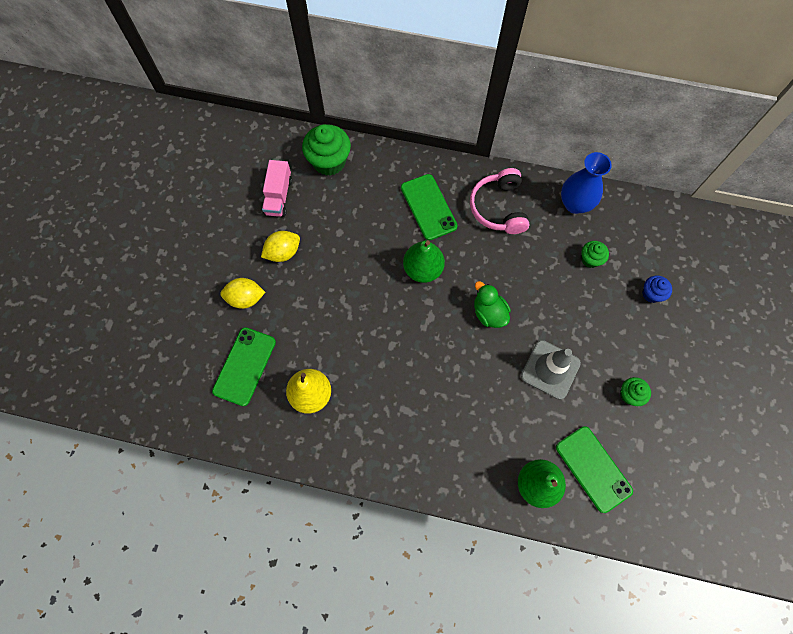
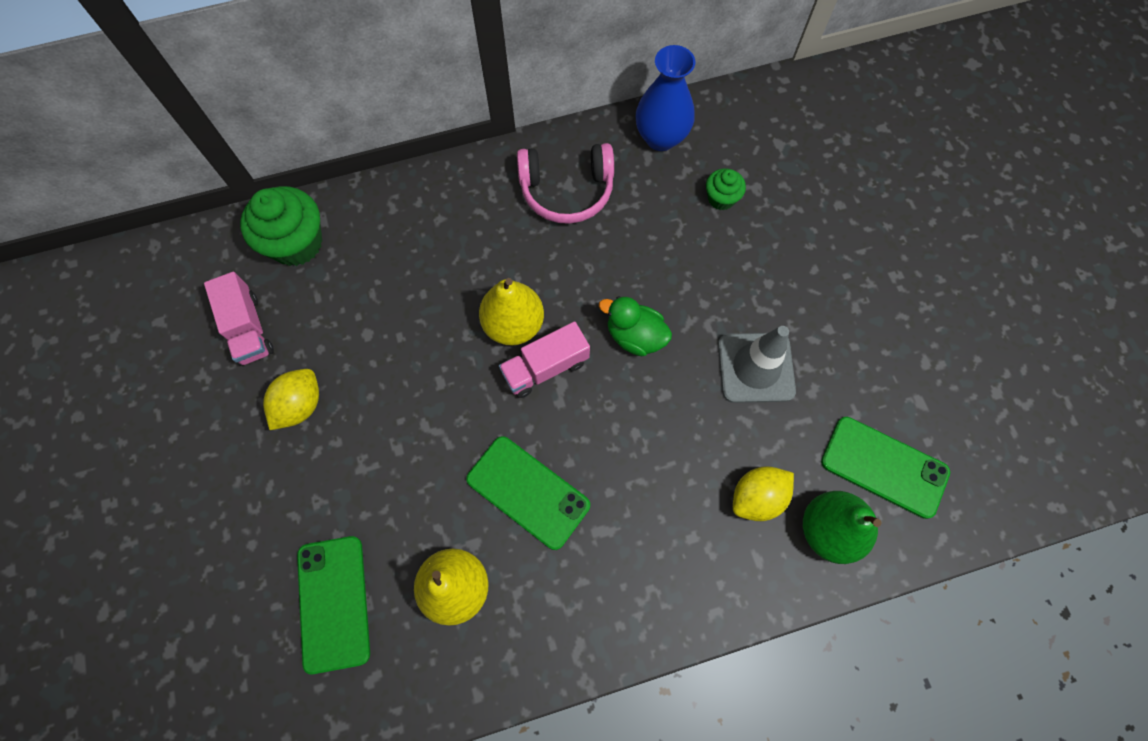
camera: 30 degrees left, 0 degrees up
yellow lemon [220,278,265,309] -> yellow lemon moved to [733,466,794,521]
green phone [401,174,458,240] -> green phone moved to [466,436,590,550]
green pear [403,240,445,283] -> yellow pear [479,278,544,346]
pink headphones [470,168,529,234] -> pink headphones turned 60 degrees counterclockwise [517,143,614,224]
green cupcake [620,377,651,406] -> none
blue cupcake [642,275,672,303] -> none
none -> pink truck [499,321,590,398]

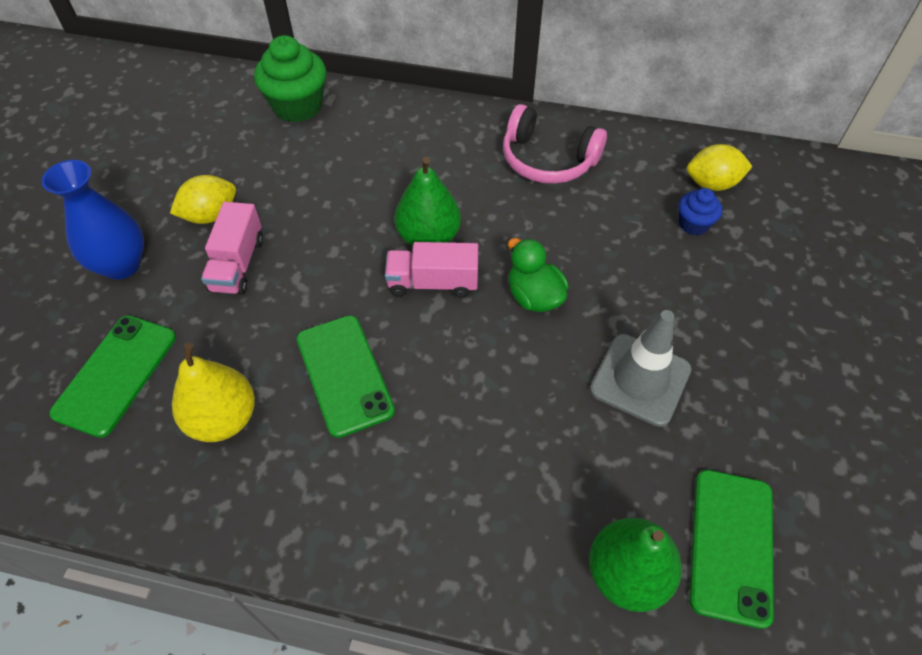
camera: 30 degrees right, 15 degrees down
pink truck [204,272,274,366] -> pink truck moved to [201,202,263,295]
yellow pear [479,278,544,346] -> green pear [395,157,461,246]
blue vase [636,45,695,151] -> blue vase moved to [42,160,144,280]
green cupcake [706,168,746,210] -> blue cupcake [678,188,722,236]
yellow lemon [733,466,794,521] -> yellow lemon moved to [687,144,753,191]
green phone [821,417,950,519] -> green phone turned 45 degrees clockwise [690,470,774,629]

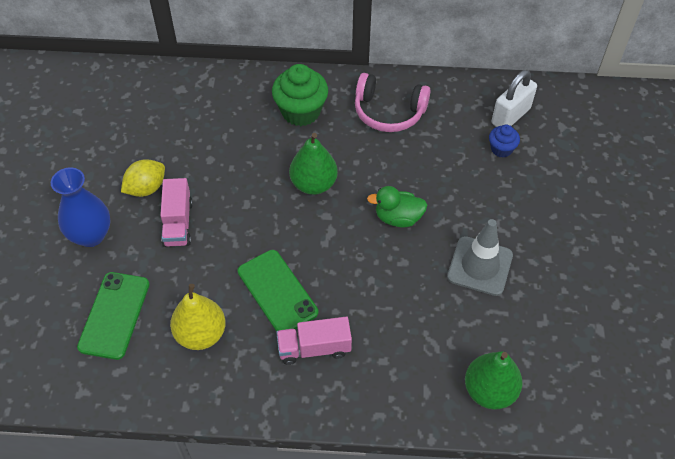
camera: 10 degrees left, 0 degrees up
green cupcake [254,35,326,123] -> green cupcake moved to [272,64,328,126]
pink truck [385,242,478,298] -> pink truck moved to [276,317,352,365]
green duck [508,238,569,312] -> green duck turned 45 degrees counterclockwise [367,186,427,228]
yellow lemon [687,144,753,191] -> white padlock [492,70,537,127]
green phone [690,470,774,629] -> none

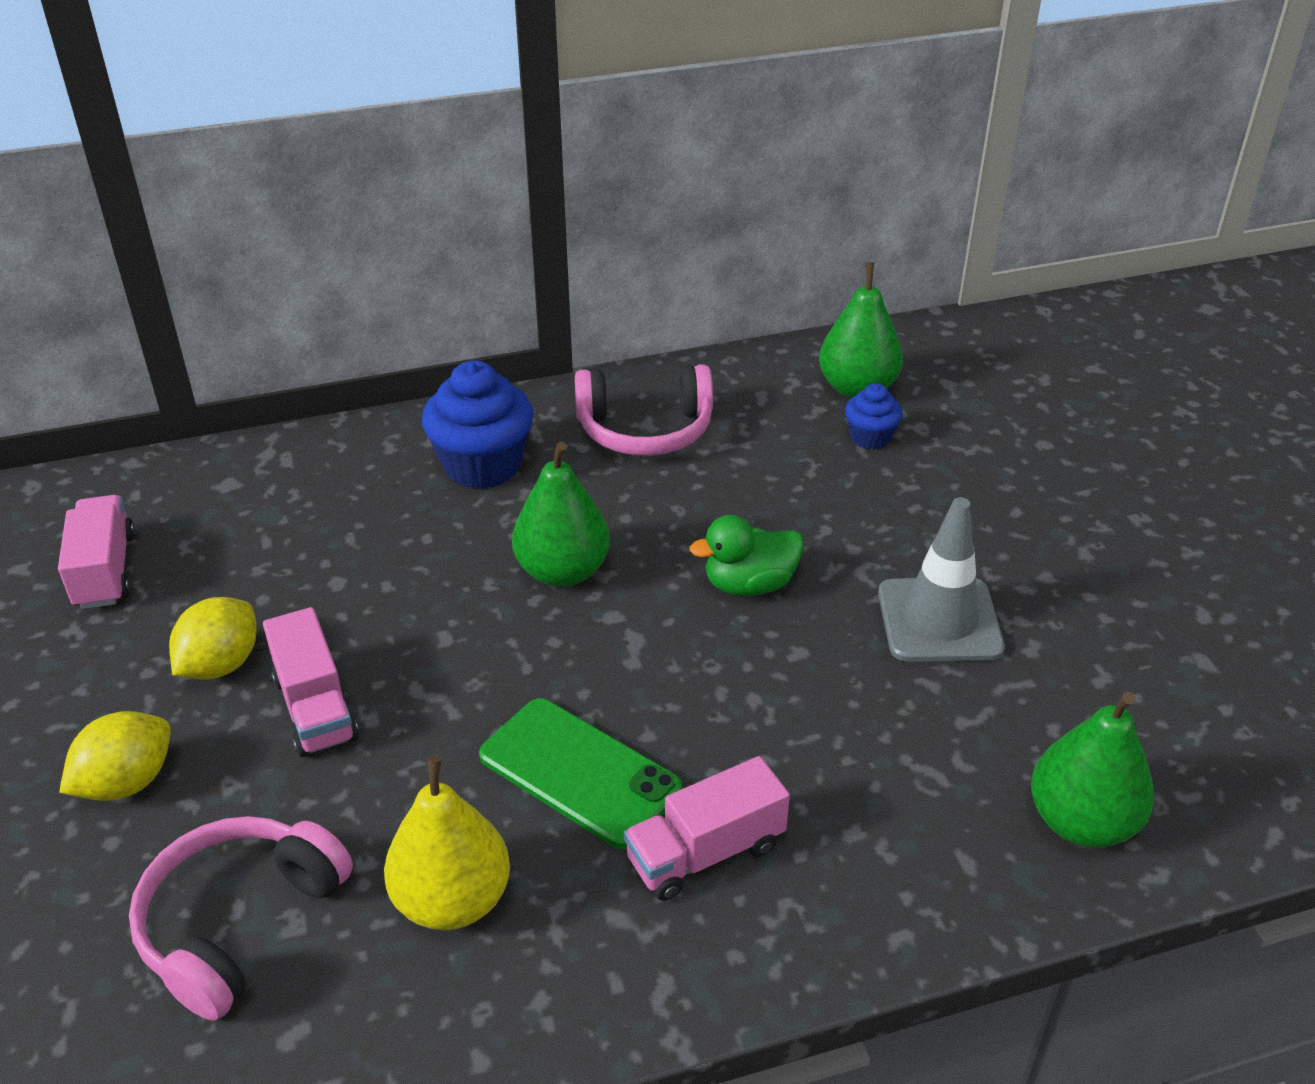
camera: 20 degrees left, 15 degrees down
blue vase [51,167,111,247] -> yellow lemon [59,711,171,801]
green phone [77,272,150,360] -> pink headphones [129,816,353,1021]
green cupcake [272,64,328,126] -> blue cupcake [422,361,534,489]
white padlock [492,70,537,127] -> green pear [819,262,903,398]
none -> pink truck [58,495,135,609]

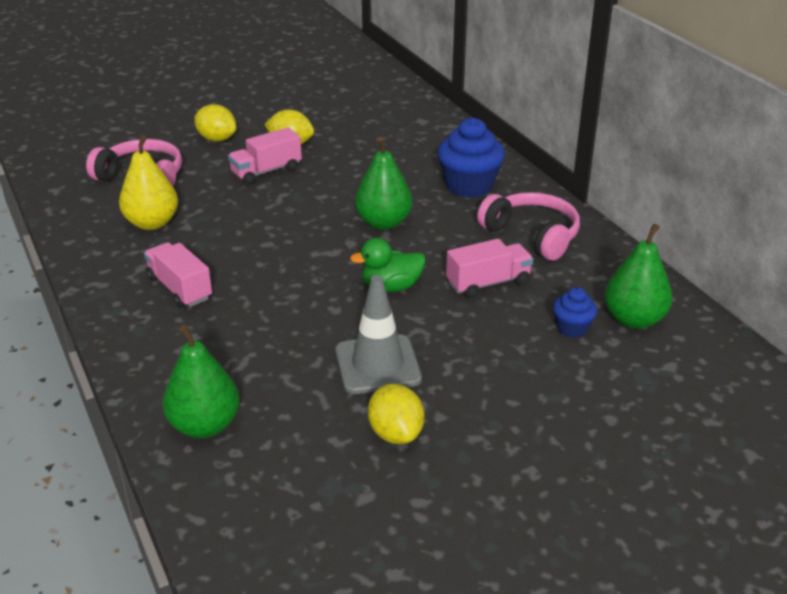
camera: 80 degrees right, 5 degrees down
pink truck [58,495,135,609] -> pink truck moved to [446,239,533,298]
green phone [479,698,682,849] -> none
pink headphones [575,364,713,456] -> pink headphones turned 150 degrees clockwise [477,192,580,261]
green duck [690,515,804,596] -> green duck turned 75 degrees counterclockwise [350,238,426,292]
none -> yellow lemon [368,384,425,444]

